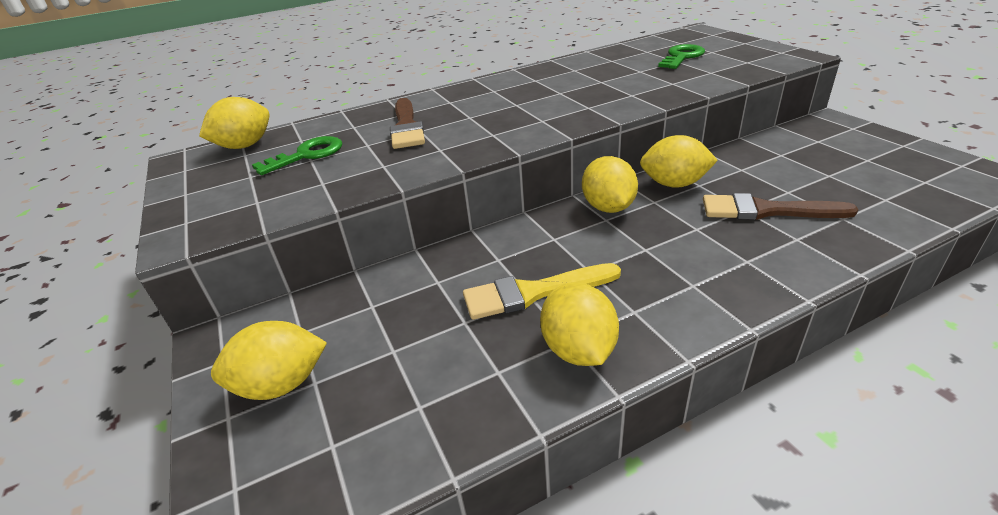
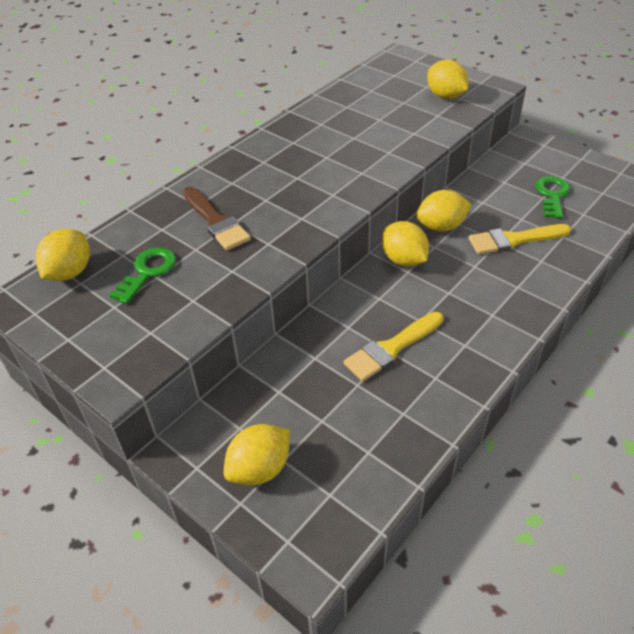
camera: 25 degrees left, 10 degrees up
yellow lemon [540,282,619,366] -> yellow lemon moved to [427,60,468,99]
green key [658,44,705,69] -> green key moved to [535,176,571,219]
brown brush [703,193,858,220] -> yellow brush [469,224,571,254]

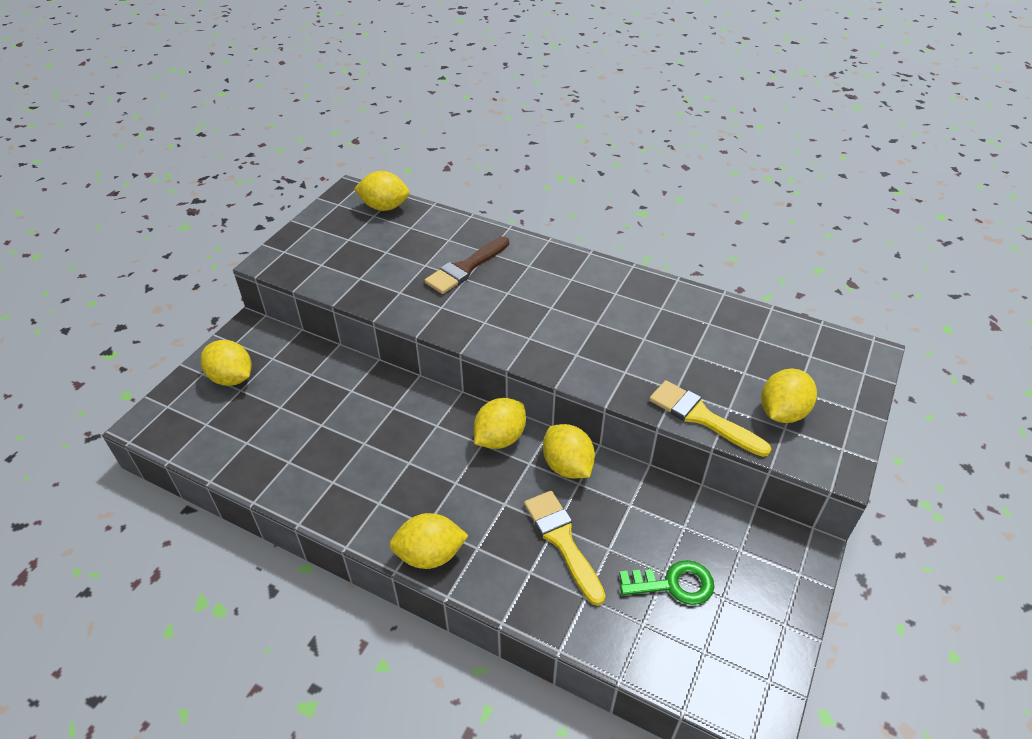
camera: 75 degrees right, 0 degrees up
green key [109,247,176,304] -> none
yellow brush [343,312,444,381] -> yellow brush moved to [649,380,771,457]
none -> yellow lemon [389,513,469,569]

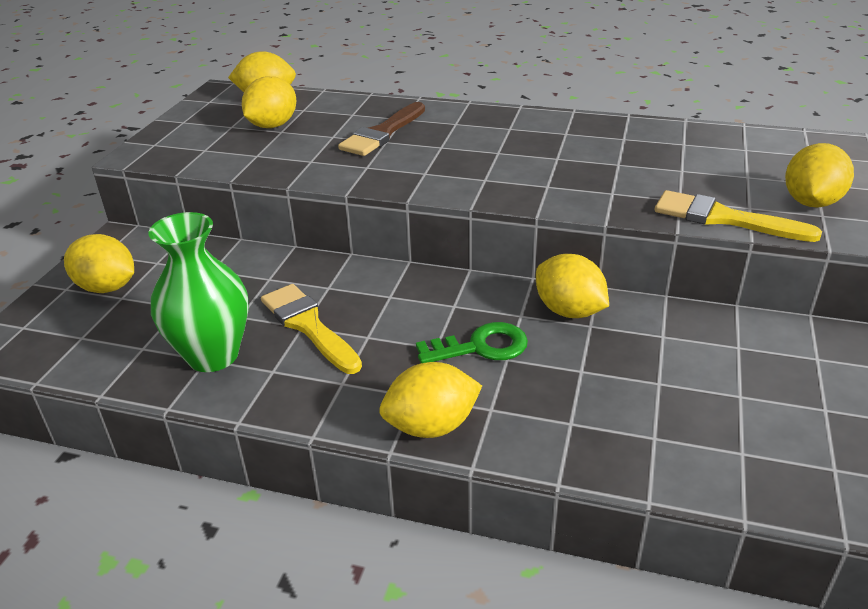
camera: 10 degrees left, 10 degrees down
yellow lemon [474,398,526,449] -> yellow lemon moved to [242,76,296,128]
yellow brush [524,491,605,606] -> yellow brush moved to [261,284,362,374]
green key [619,560,714,605] -> green key moved to [416,322,528,363]
none -> green vase [148,212,249,372]

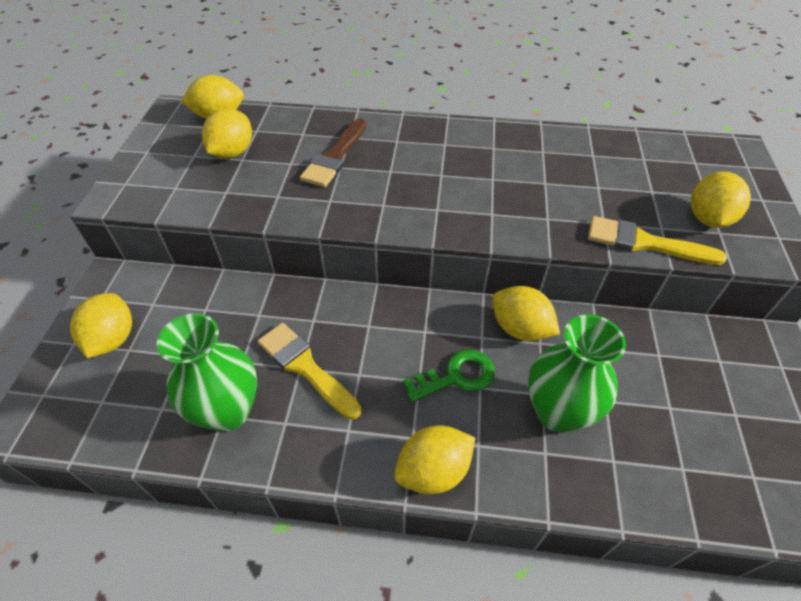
camera: 10 degrees left, 15 degrees up
yellow lemon [64,234,134,293] -> yellow lemon turned 75 degrees clockwise [70,293,132,358]
none -> green vase [528,314,626,433]

